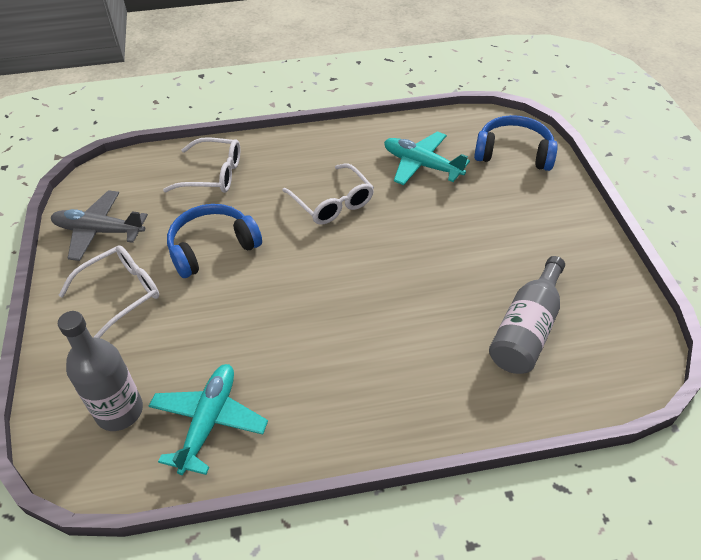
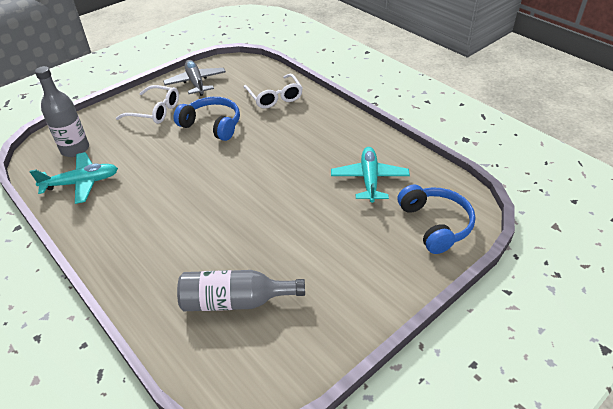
camera: 60 degrees right, 5 degrees down
white glasses [282,163,374,225] -> none

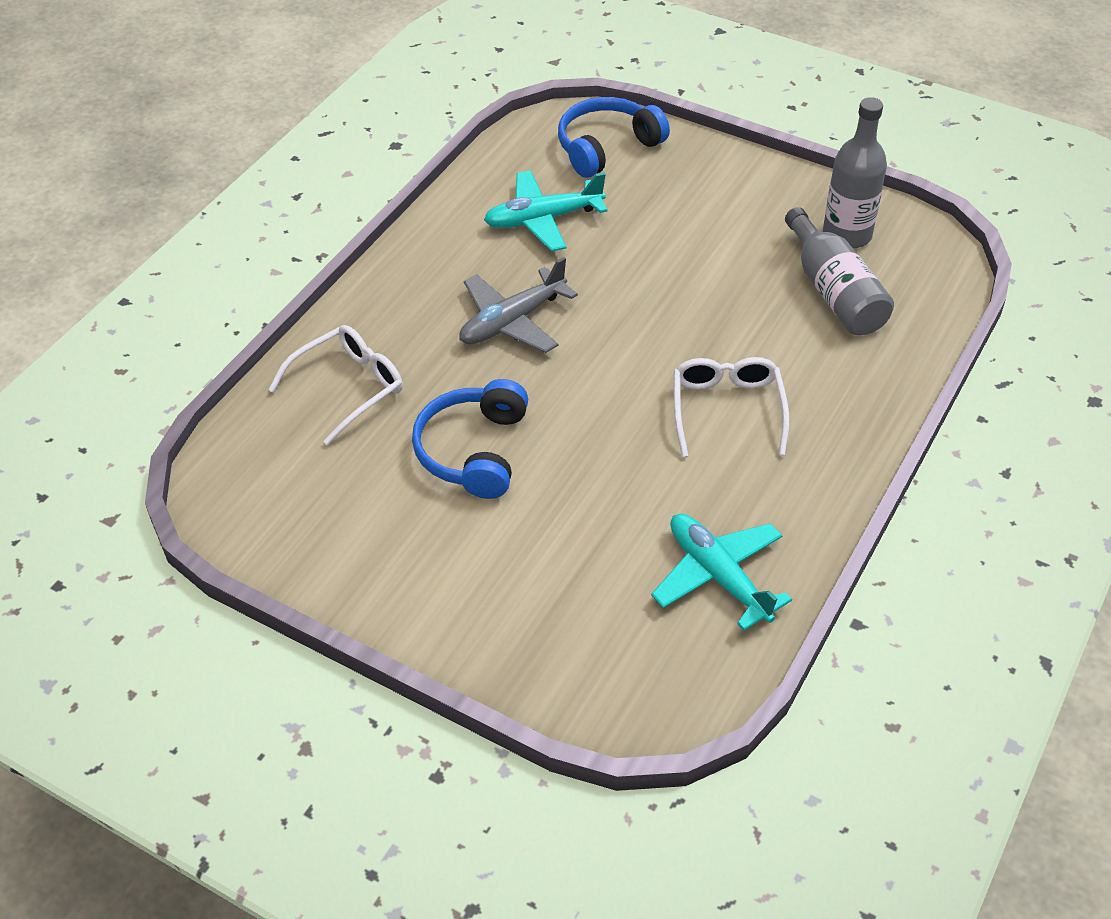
camera: 110 degrees left, 5 degrees up
grey bottle [35,66,89,157] -> grey bottle moved to [823,97,887,249]
white glasses [116,85,179,124] -> white glasses moved to [674,357,789,457]
grey plane [163,60,226,96] -> grey plane moved to [459,257,578,353]

